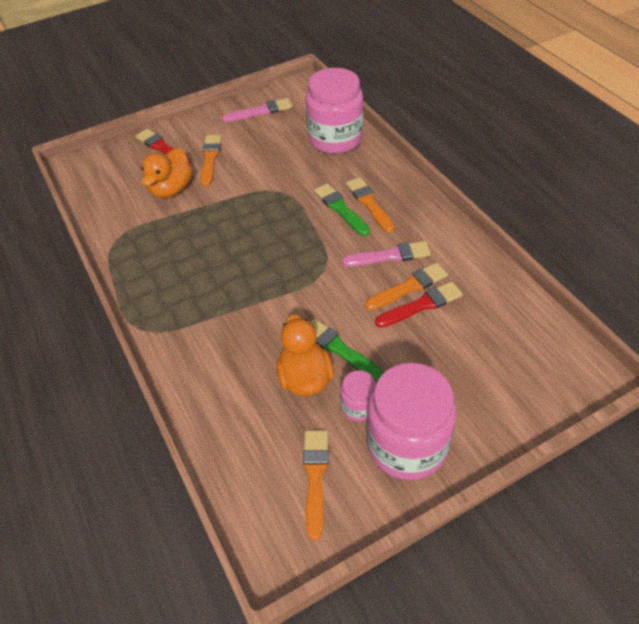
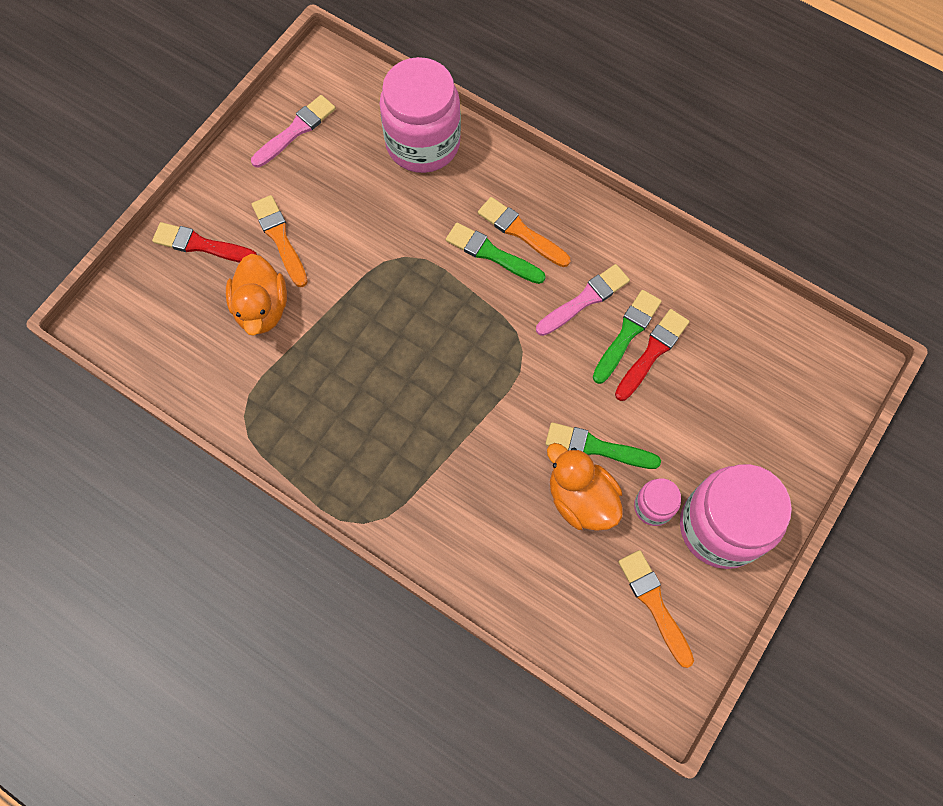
camera: 30 degrees left, 20 degrees up
orange brush [365,263,448,310] -> green brush [593,290,662,384]

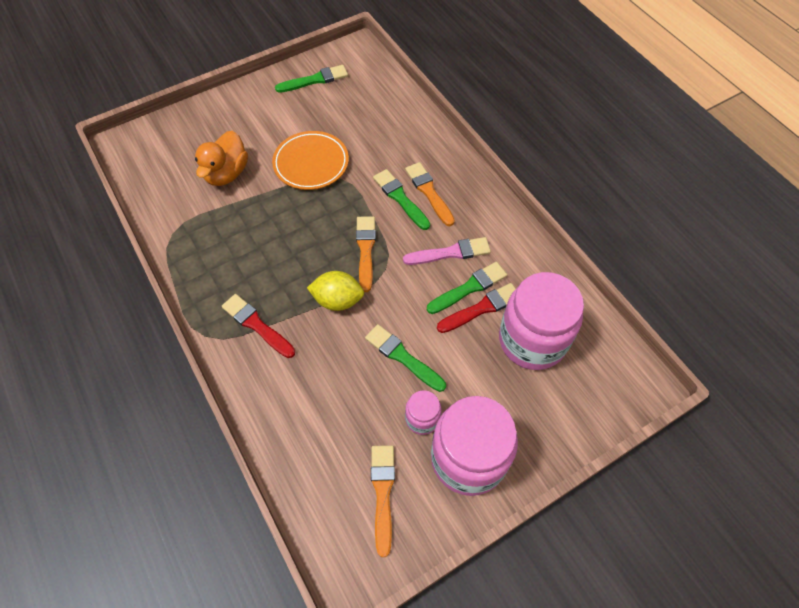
camera: 25 degrees right, 10 degrees down
red brush [152,222,257,263] -> red brush moved to [222,294,295,358]
pink brush [251,95,336,168] -> green brush [275,65,348,93]
orange brush [252,195,308,288] -> orange brush moved to [356,216,376,292]
pink jar [380,57,461,173] -> pink jar moved to [499,272,584,370]
orange duck [547,443,623,531] -> none
none -> orange plate [272,131,349,190]
none -> yellow lemon [307,271,364,311]

